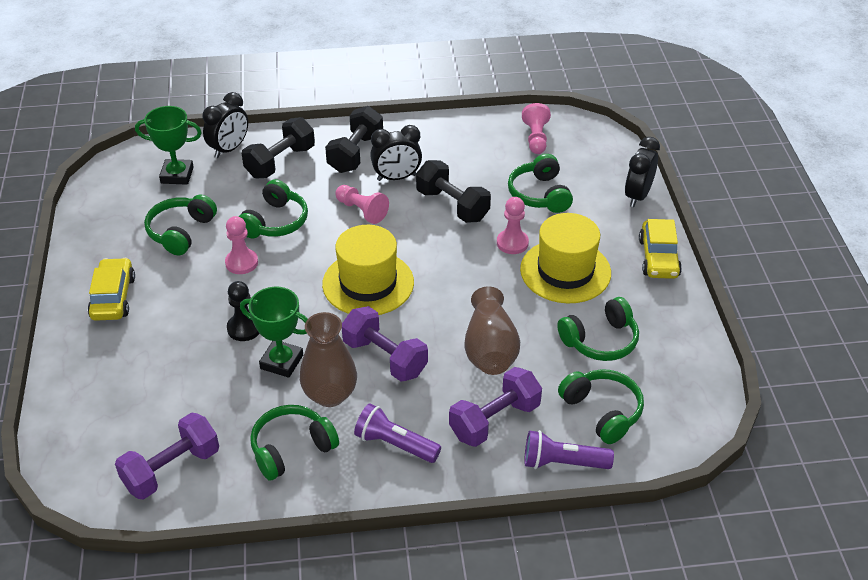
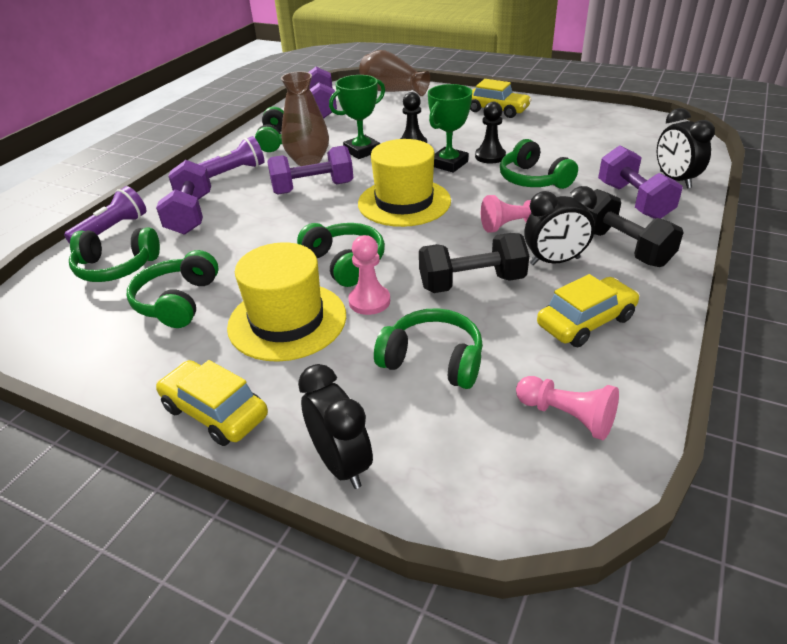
camera: 125 degrees right, 5 degrees down
green trophy [135,106,202,185] -> green trophy moved to [428,84,472,173]
green headphones [144,194,217,256] -> green headphones moved to [297,223,385,287]
pink pawn [225,216,258,274] -> black pawn [475,102,506,164]
black dumbbell [242,117,315,179] -> purple dumbbell [598,145,683,219]
black clock [370,125,422,181] -> black clock turned 120 degrees counterclockwise [524,186,597,265]
brown vase [465,286,520,375] -> brown vase moved to [359,50,430,96]
none -> yellow car [537,274,640,347]

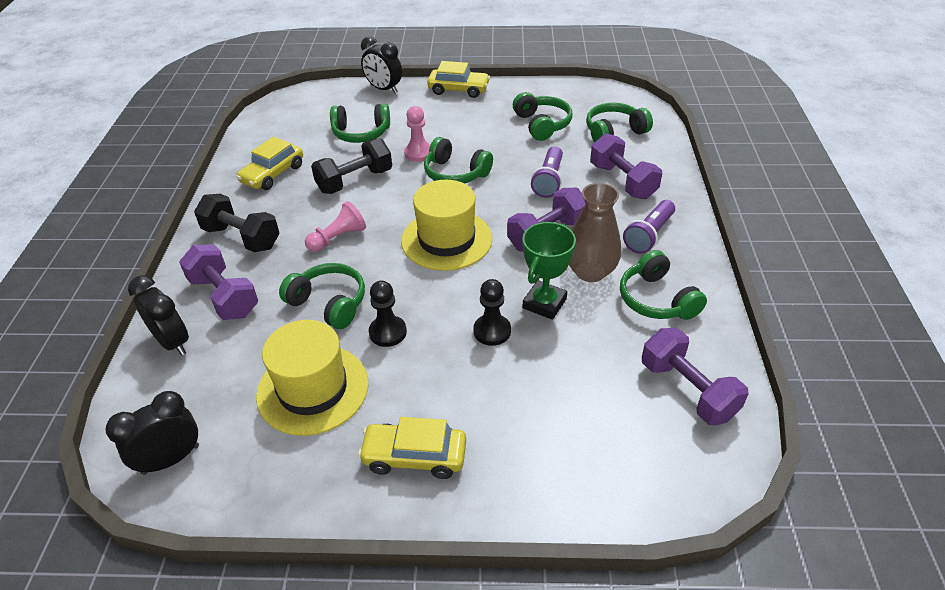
camera: 155 degrees right, 5 degrees up
purple flashlight [64,186,146,243] -> purple flashlight moved to [531,146,563,198]
yellow hat [227,242,346,362] -> yellow hat moved to [256,320,368,436]
brown vase [359,50,430,96] -> none
green trophy [428,84,472,173] -> none
pink pawn [516,376,619,440] -> none
black clock [524,186,597,265] -> black clock moved to [105,391,199,475]

